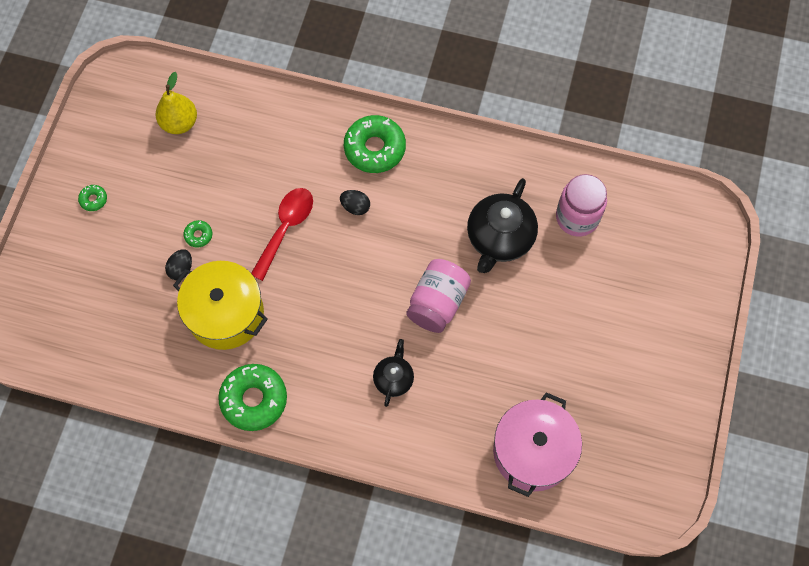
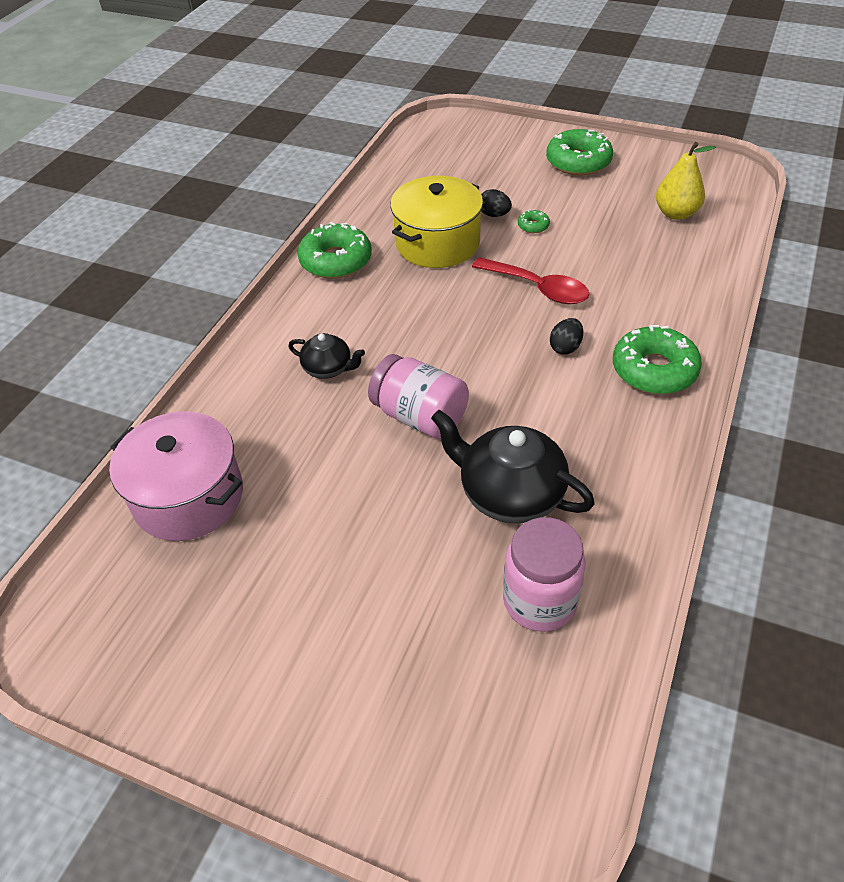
camera: 100 degrees right, 20 degrees down
green donut [78,185,107,211] -> green donut [546,129,613,176], size x2.23

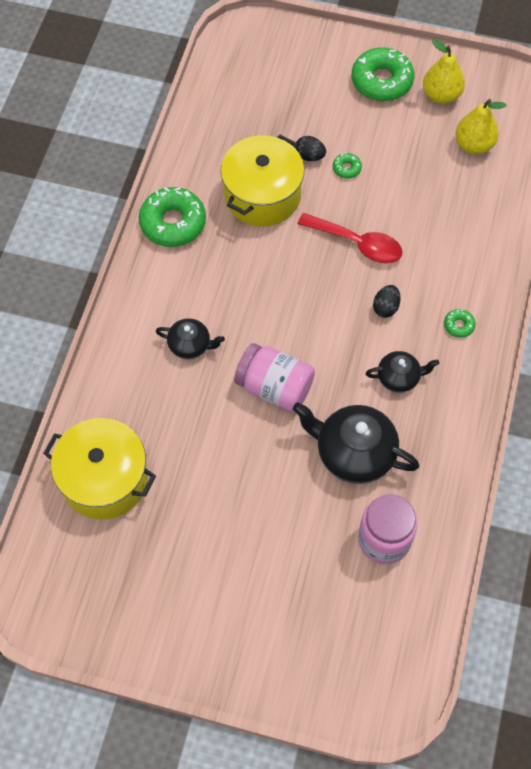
camera: 10 degrees left, 15 degrees up
pink pot [109,411,243,541] -> yellow pot [43,418,156,520]
green donut [613,325,702,394] -> green donut [444,309,476,338], size x0.45
none -> black teapot [366,351,439,393]
none -> yellow pear [423,40,465,104]

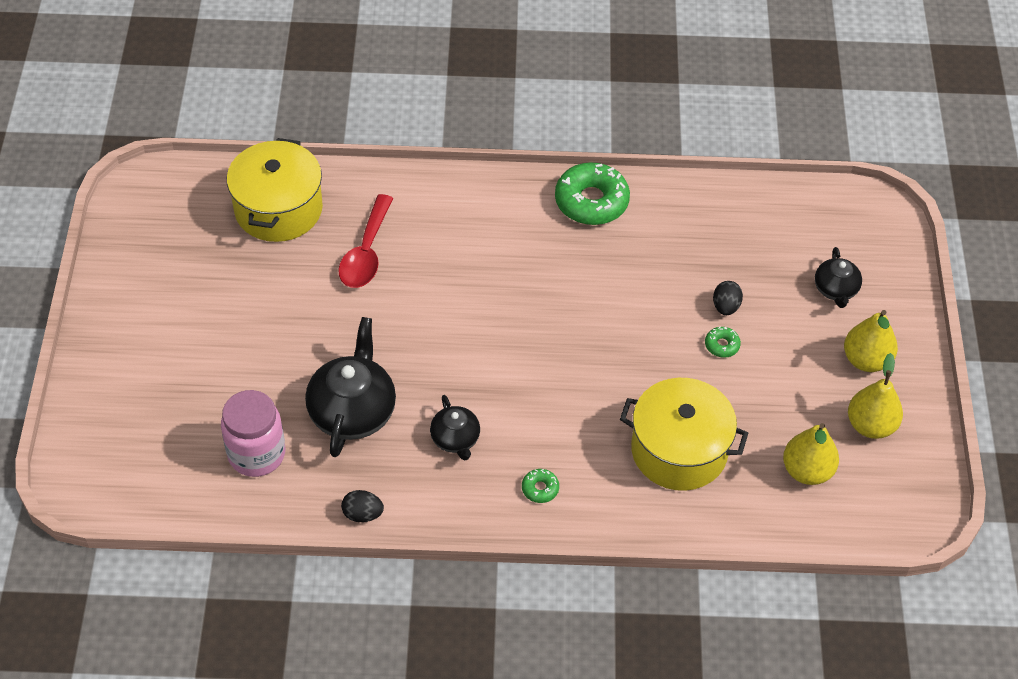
camera: 75 degrees right, 10 degrees down
black teapot [156,318,225,359] -> black teapot moved to [815,247,862,308]
yellow pot [221,135,304,227] -> yellow pot moved to [620,378,748,491]
pink jar [234,343,315,412] -> none
red spoon [298,213,403,263] -> red spoon moved to [338,194,393,288]
green donut [352,47,414,101] -> yellow pear [844,310,898,372]
black egg [373,285,400,318] -> black egg moved to [341,490,384,522]

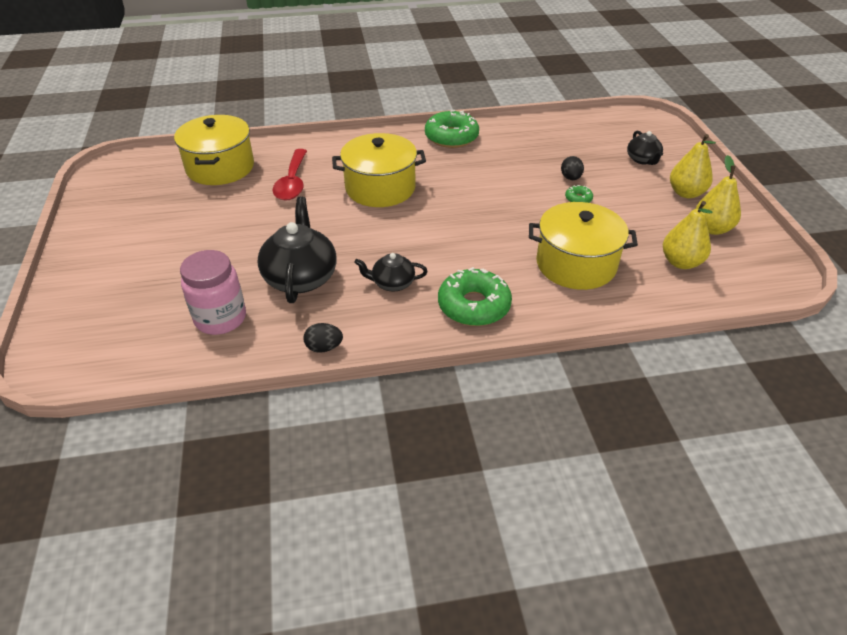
camera: 10 degrees left, 10 degrees down
black teapot [430,395,480,460] -> black teapot turned 120 degrees clockwise [354,253,428,292]
green donut [522,469,559,503] -> green donut [438,267,512,326], size x2.23
none -> yellow pot [332,133,426,207]

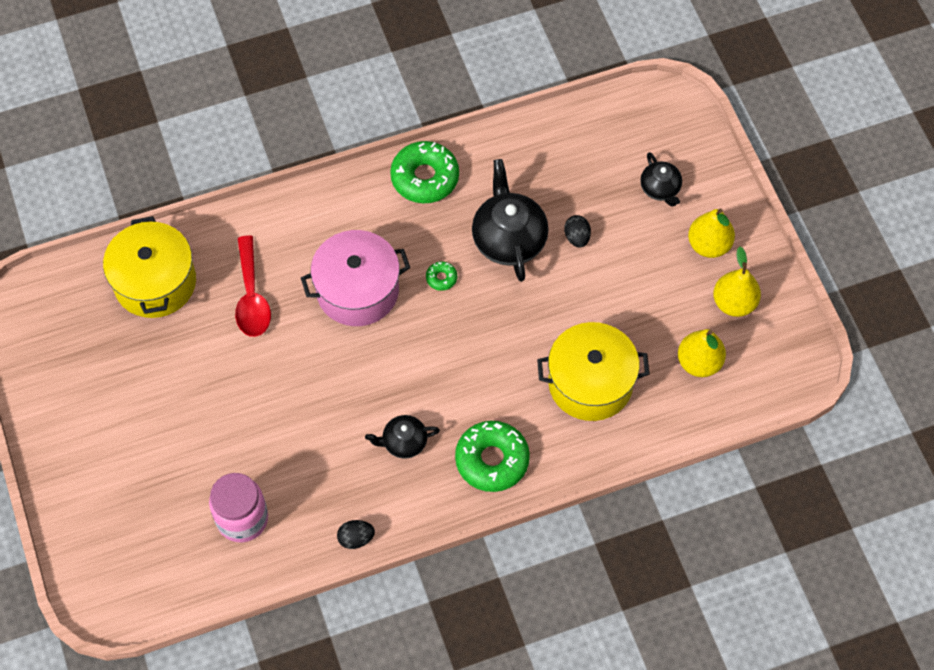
camera: 10 degrees left, 20 degrees up
black teapot [258,197,337,303] -> black teapot moved to [472,159,549,282]
yellow pot [332,133,426,207] -> pink pot [301,230,410,326]
green donut [565,185,593,203] -> green donut moved to [426,261,457,291]

